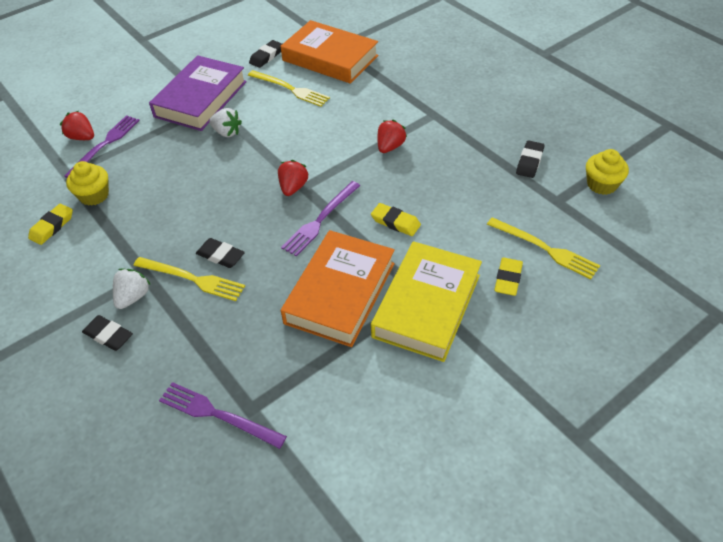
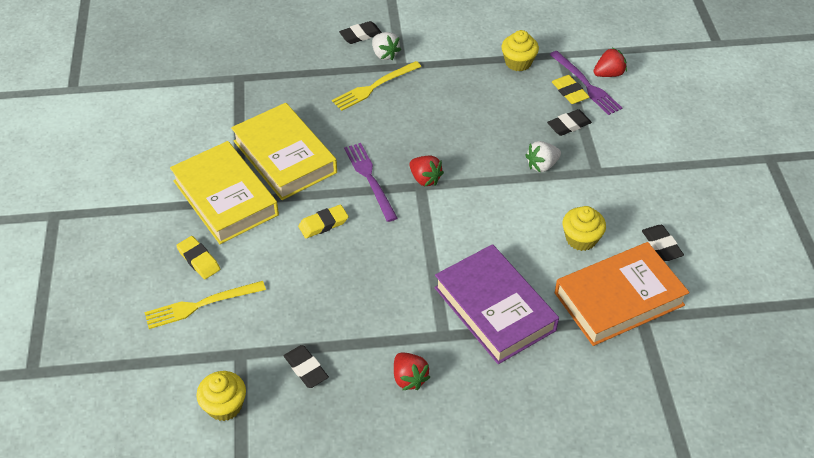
camera: 120 degrees right, 0 degrees up
yellow eraser [28,204,73,245] -> yellow eraser moved to [552,75,589,104]
purple book [149,55,247,131] -> purple book moved to [434,244,559,364]
purple fork [159,382,287,449] -> none
black eraser [196,238,245,268] -> black eraser moved to [547,109,592,136]
yellow fork [248,70,330,107] -> yellow cupcake [563,206,606,251]
orange book [281,230,395,347] -> yellow book [231,103,337,200]
red strawberry [378,120,407,153] -> red strawberry moved to [394,353,430,390]

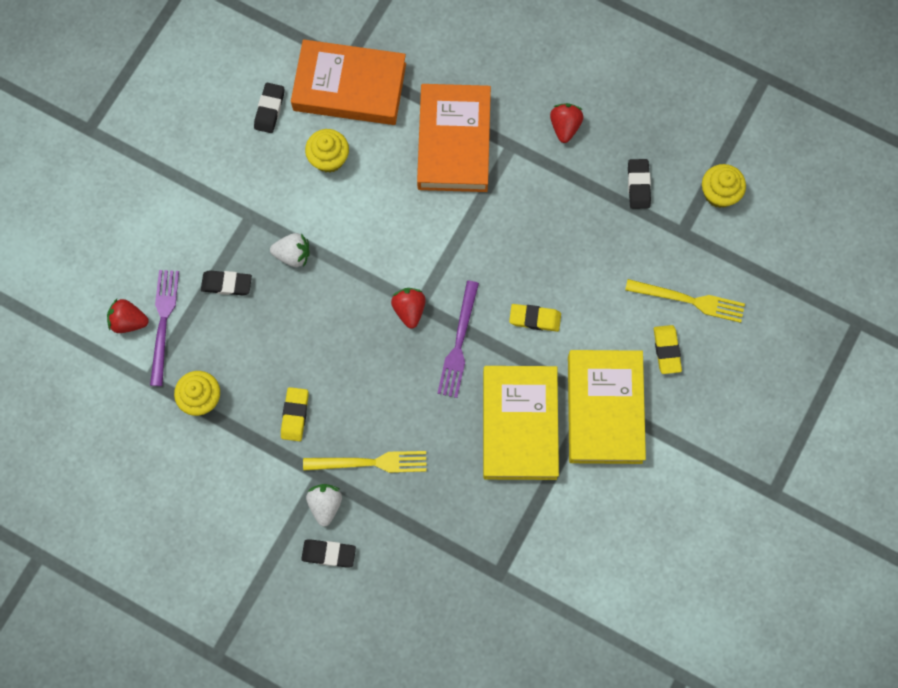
camera: 145 degrees left, 25 degrees up
purple book [434,244,559,364] -> orange book [417,84,491,192]
yellow eraser [552,75,589,104] -> yellow eraser moved to [281,387,308,441]

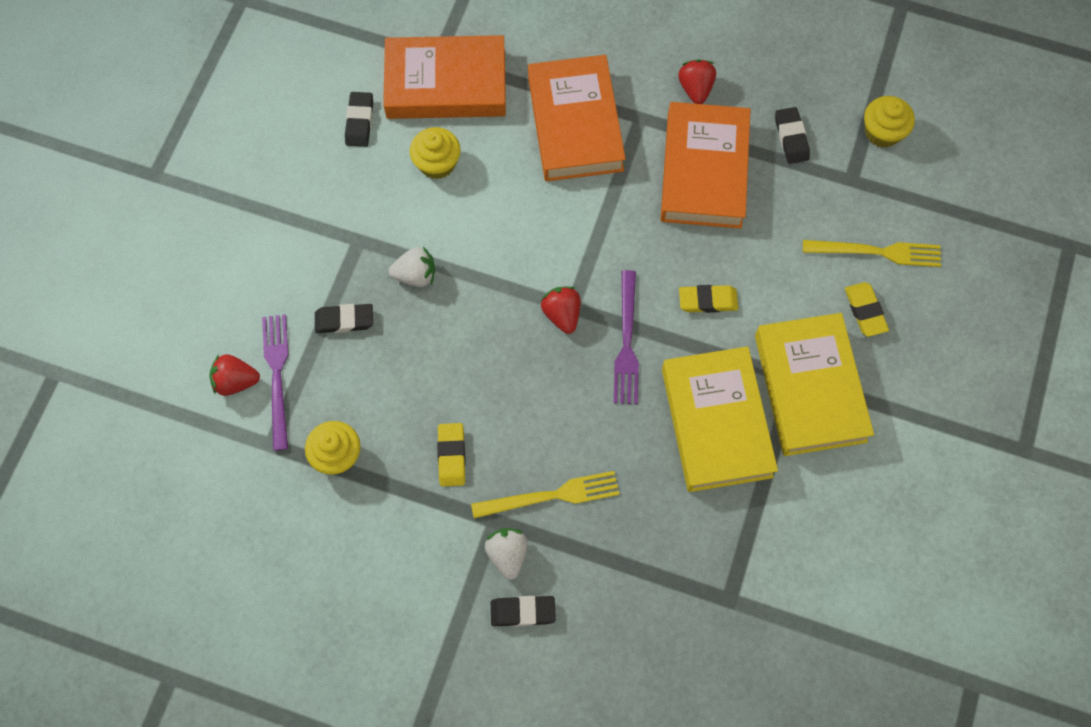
camera: 10 degrees left, 5 degrees down
none -> orange book [661,102,751,229]

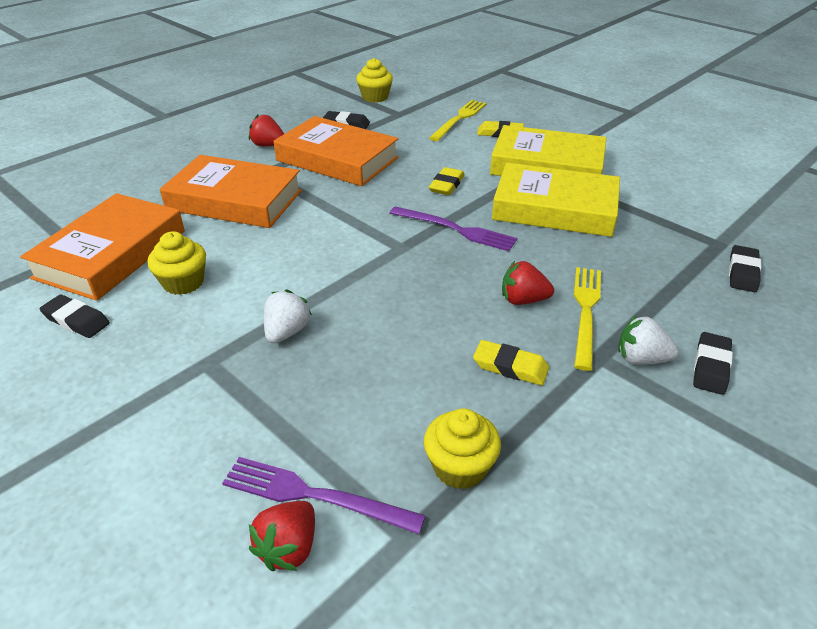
camera: 65 degrees left, 30 degrees down
black eraser [315,304,373,333] -> black eraser moved to [729,245,761,292]
red strawberry [541,286,581,334] -> red strawberry moved to [502,261,554,305]

